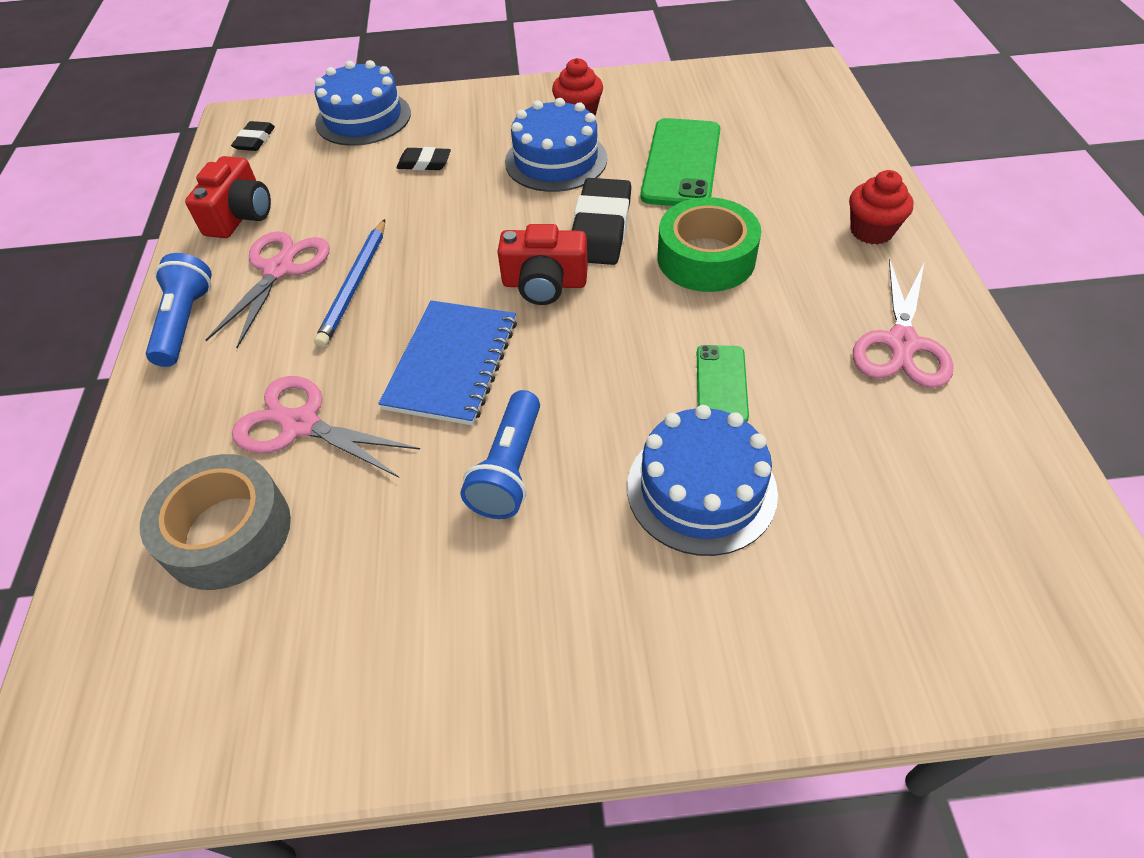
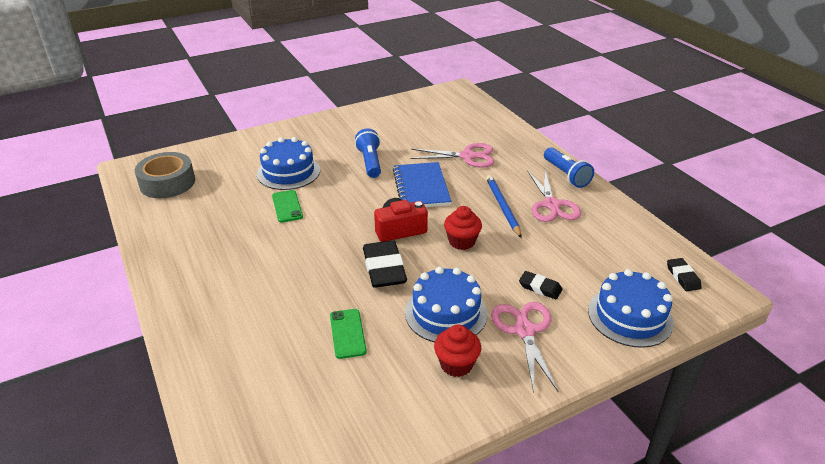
camera: 155 degrees right, 15 degrees down
grey tape [140,454,291,590] -> grey tape moved to [135,152,195,198]
red camera [185,156,271,238] -> none
black eraser [396,147,451,171] -> black eraser turned 45 degrees clockwise [519,271,562,299]
green phone [640,118,720,206] -> green phone [330,309,367,359], size x0.56
green tape [657,197,762,292] -> none
red cupcake [849,170,914,245] -> red cupcake moved to [444,206,482,250]
pink scissors [853,258,954,388] -> pink scissors moved to [491,302,559,393]

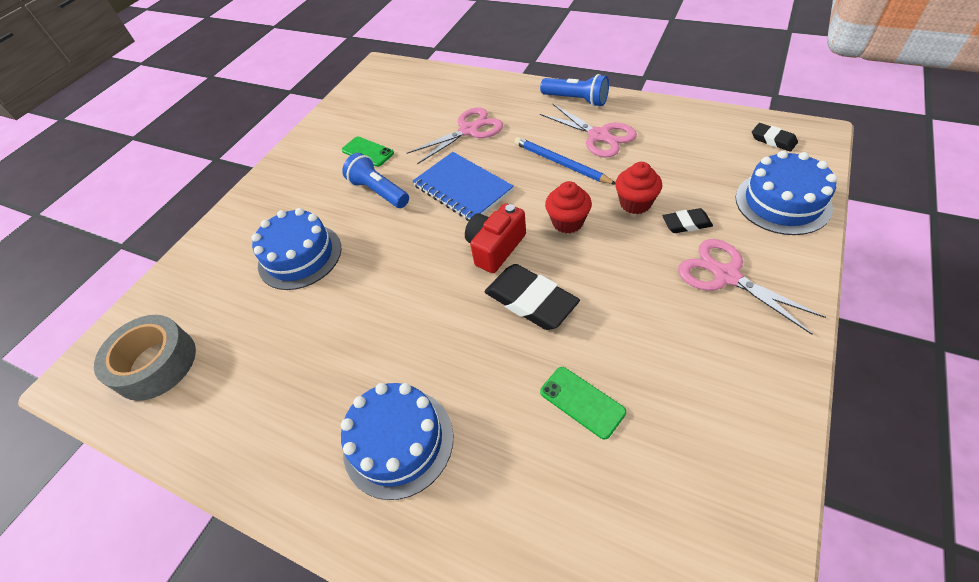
camera: 30 degrees left, 15 degrees up
green phone [272,190,303,223] -> green phone moved to [342,137,394,167]
blue cake [405,267,487,342] -> blue cake moved to [341,383,454,500]
red cupcake [434,325,481,377] -> red cupcake moved to [615,162,662,214]

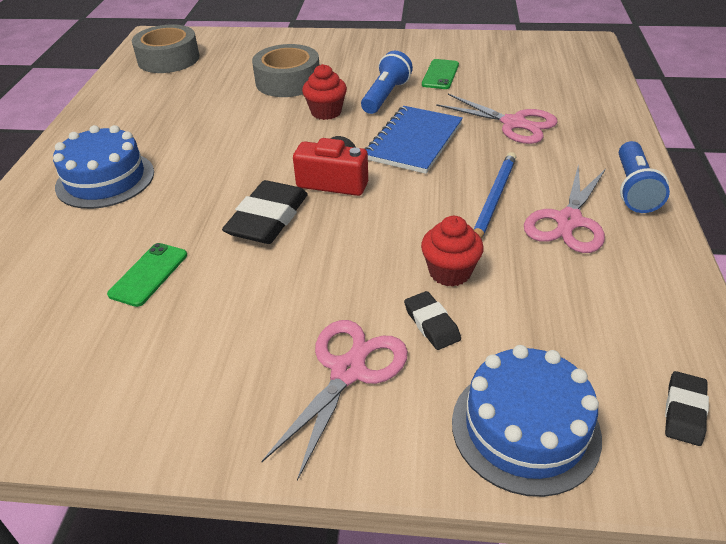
camera: 65 degrees right, 10 degrees down
blue cake [252,208,341,290] -> grey tape [252,44,319,97]
red cupcake [545,181,592,233] -> red cupcake moved to [302,64,347,120]

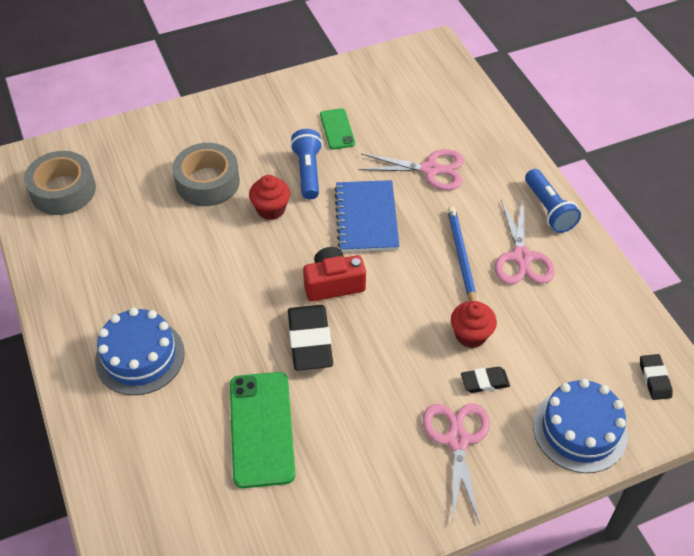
camera: 30 degrees left, 10 degrees up
green phone [107,243,187,307] -> green phone [230,372,295,488], size x1.79
black eraser [404,291,461,350] -> black eraser turned 45 degrees counterclockwise [461,367,510,393]

